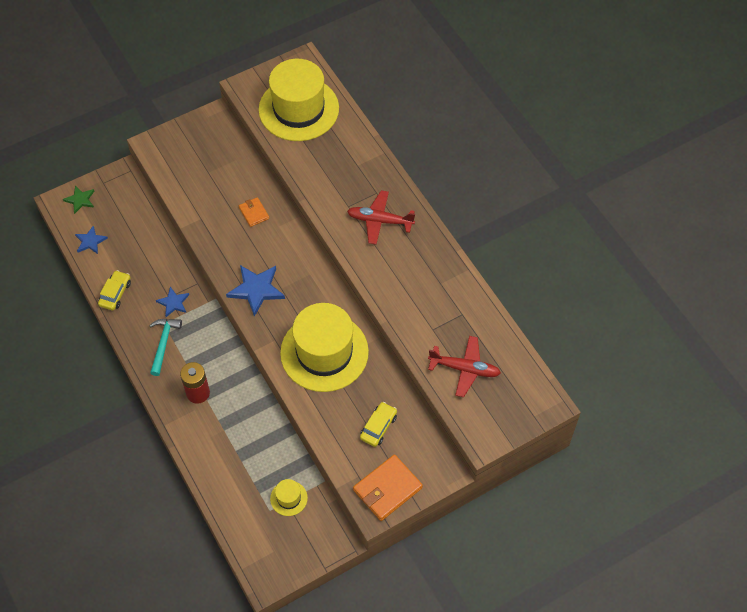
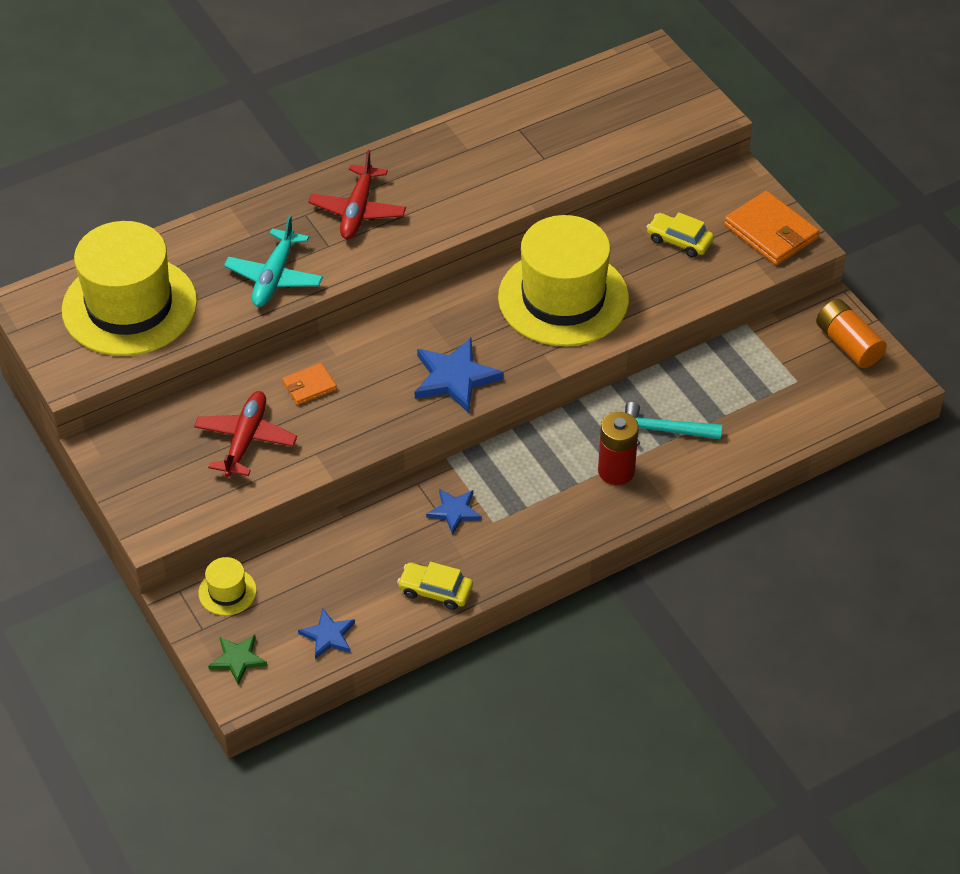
camera: 90 degrees left, 10 degrees down
turquoise hammer [149,319,182,376] -> turquoise hammer moved to [625,402,722,445]
yellow hat [270,479,308,516] -> yellow hat moved to [198,557,257,616]
red plane [428,336,501,398] -> red plane moved to [194,391,297,477]
none -> turquoise plane [224,215,323,307]
none -> orange battery [816,299,887,368]

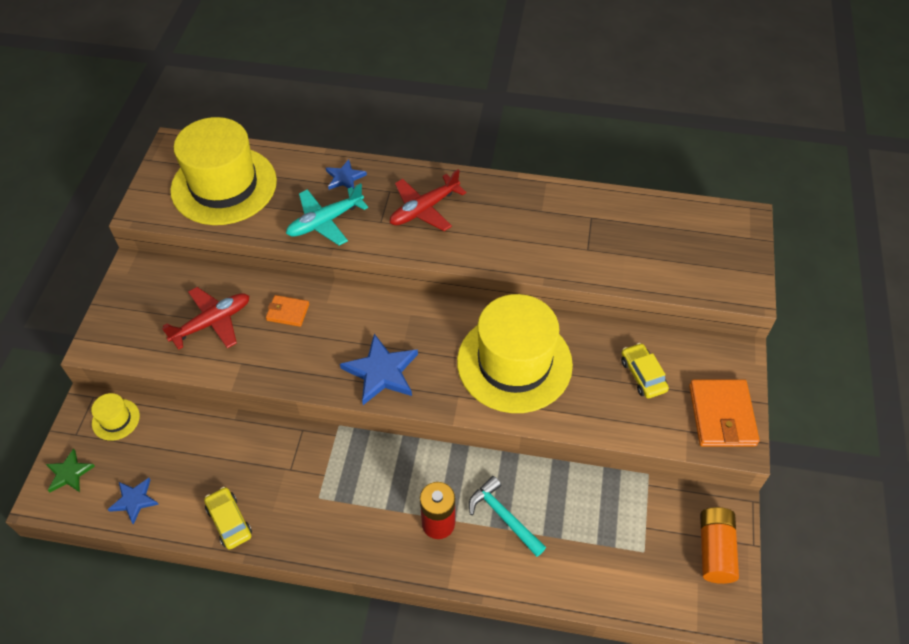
camera: 40 degrees right, 5 degrees up
blue star [426,489,482,535] -> blue star moved to [326,159,367,190]

